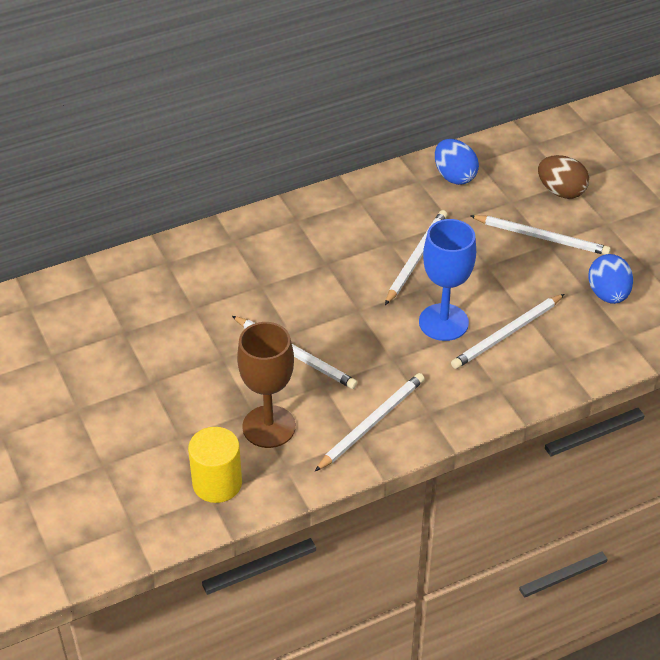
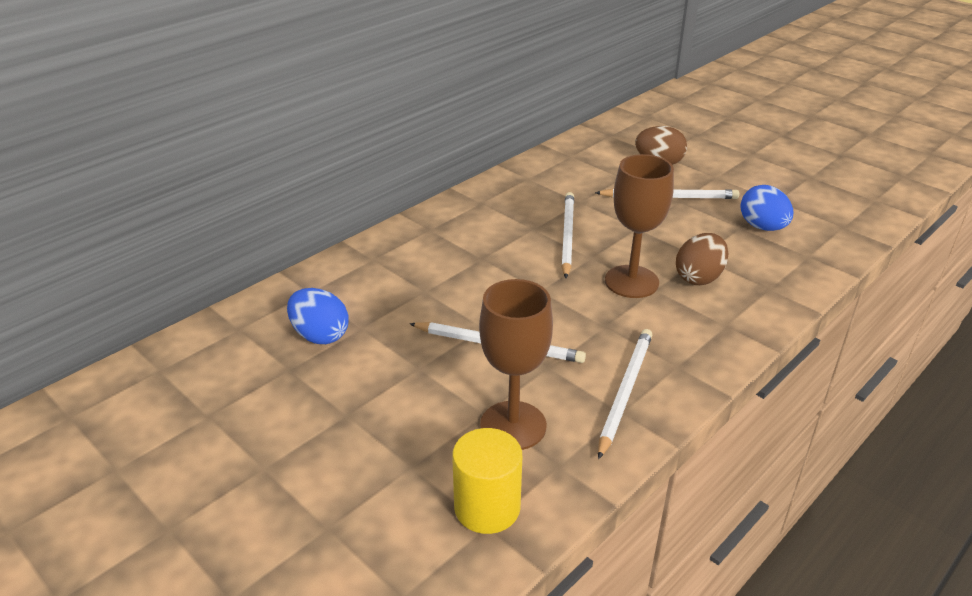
camera: 20 degrees left, 10 degrees down
blue goblet [419,219,476,341] -> brown goblet [605,154,674,298]
blue egg [435,139,479,185] -> blue egg moved to [287,288,349,344]
white pencil [451,294,564,369] -> brown egg [676,233,729,285]

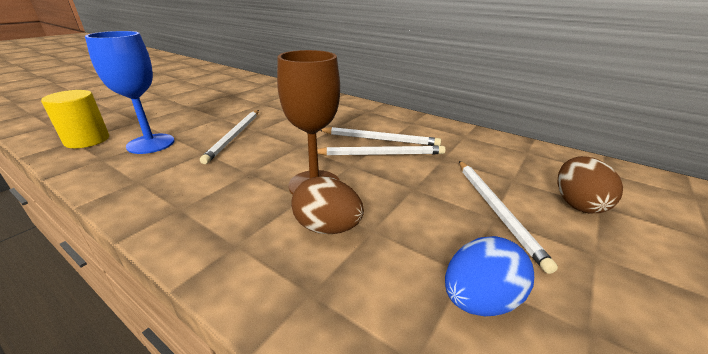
camera: 80 degrees right, 5 degrees down
blue egg [287,288,349,344] -> none
brown goblet [479,279,553,450] -> blue goblet [85,31,175,154]
white pencil [598,329,652,459] -> white pencil moved to [320,127,441,146]

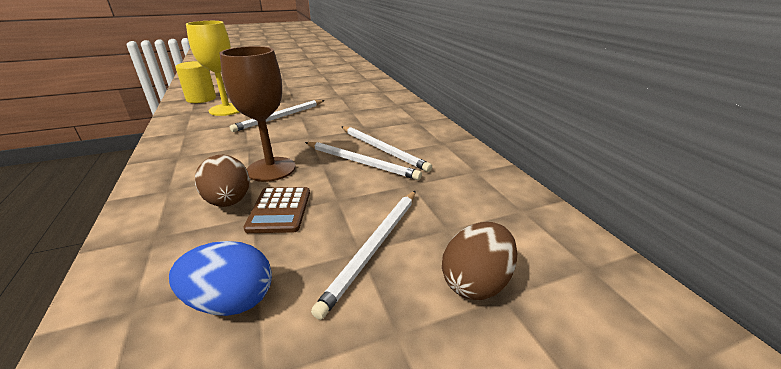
camera: 35 degrees right, 0 degrees up
blue goblet [85,31,175,154] -> yellow goblet [186,21,239,116]
none -> brown calculator [243,187,310,233]

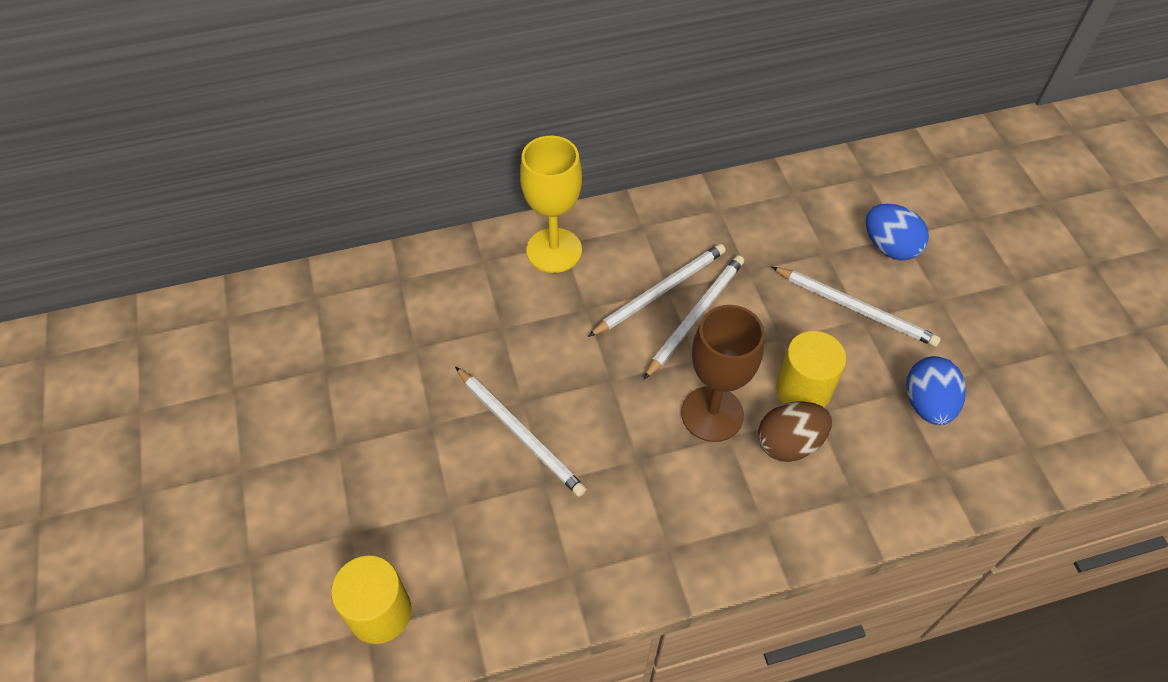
camera: 85 degrees left, 25 degrees up
yellow goblet [186,21,239,116] -> yellow goblet moved to [520,136,582,273]
brown calculator [243,187,310,233] -> yellow cylinder [776,331,846,408]
brown egg [442,222,517,300] -> blue egg [865,204,929,261]

